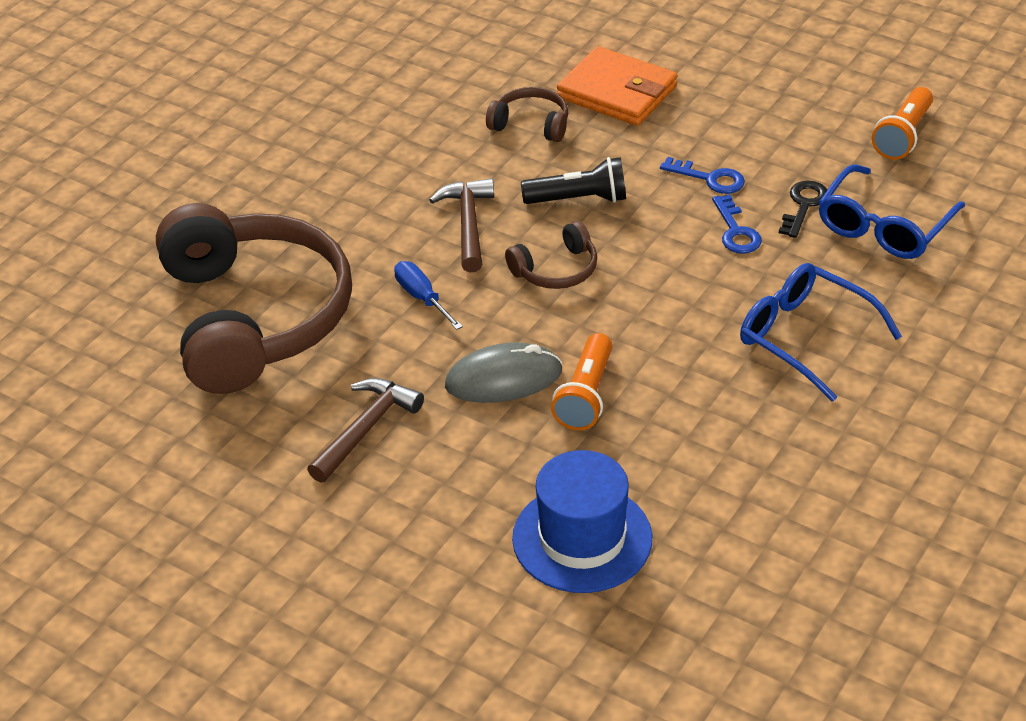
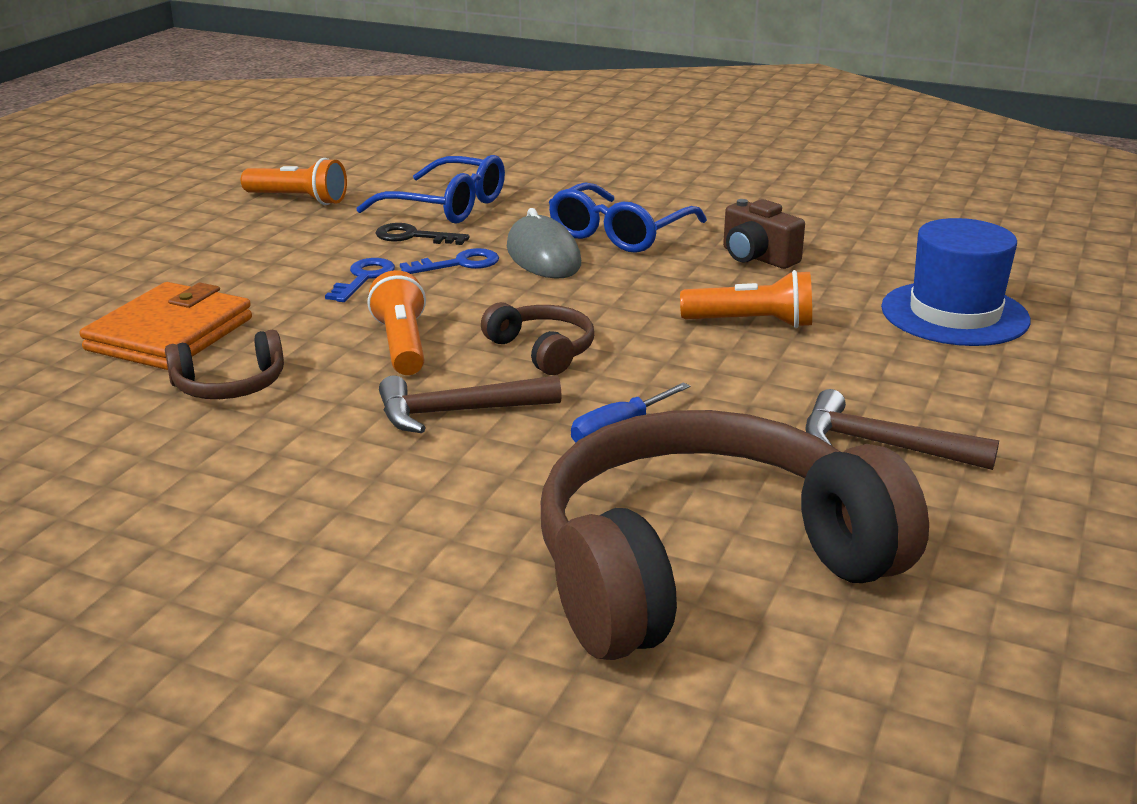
camera: 100 degrees left, 15 degrees down
grey mouse [445,342,562,403] -> grey mouse moved to [507,208,581,279]
brown headphones [486,87,568,142] -> brown headphones turned 120 degrees counterclockwise [165,329,284,399]
black flashlight [521,157,626,204] -> orange flashlight [367,270,426,375]
none -> brown camera [723,199,805,269]

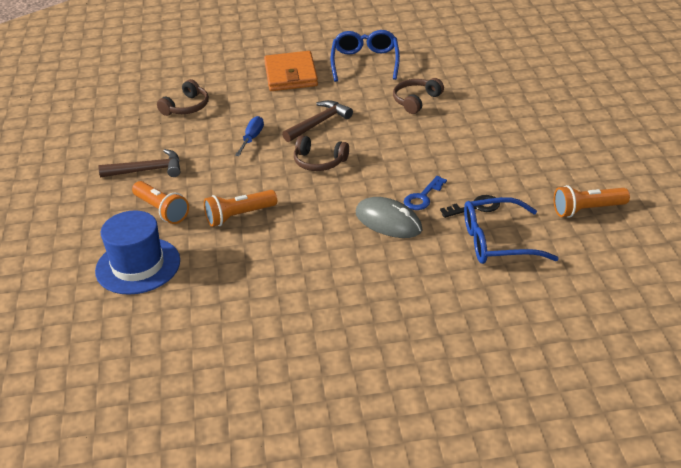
camera: 150 degrees right, 10 degrees up
orange wallet [79,282,252,370] -> orange wallet moved to [264,51,318,91]
blue key [325,258,395,302] -> none
orange flashlight [367,270,426,375] -> orange flashlight moved to [132,181,189,224]
brown headphones [541,410,929,660] -> brown headphones [157,79,209,116], size x0.41
blue glasses [549,182,707,253] -> blue glasses moved to [330,30,400,82]
brown camera [723,199,805,269] -> none

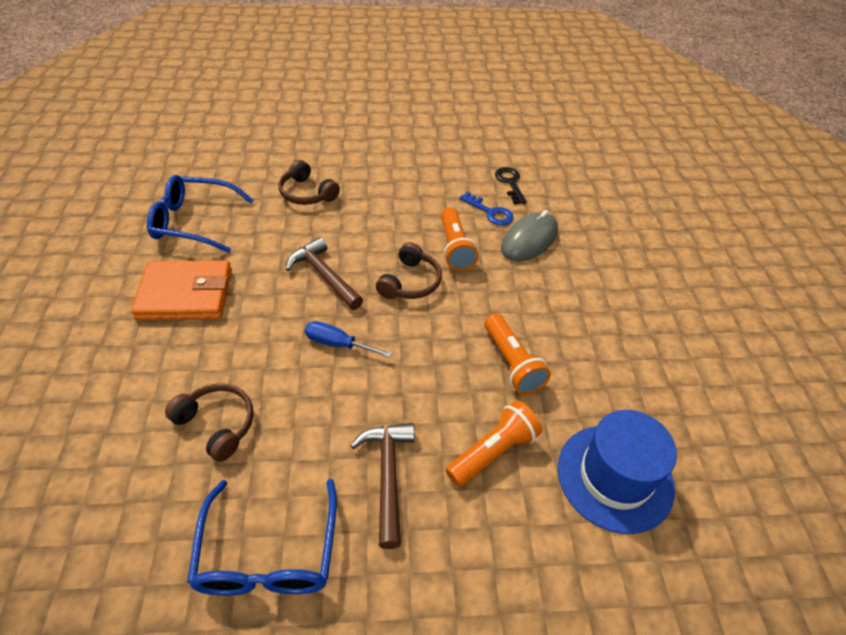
camera: 90 degrees left, 10 degrees up
blue glasses [464,197,559,264] -> blue glasses moved to [187,479,337,596]
orange flashlight [554,185,630,218] -> orange flashlight moved to [441,207,479,271]

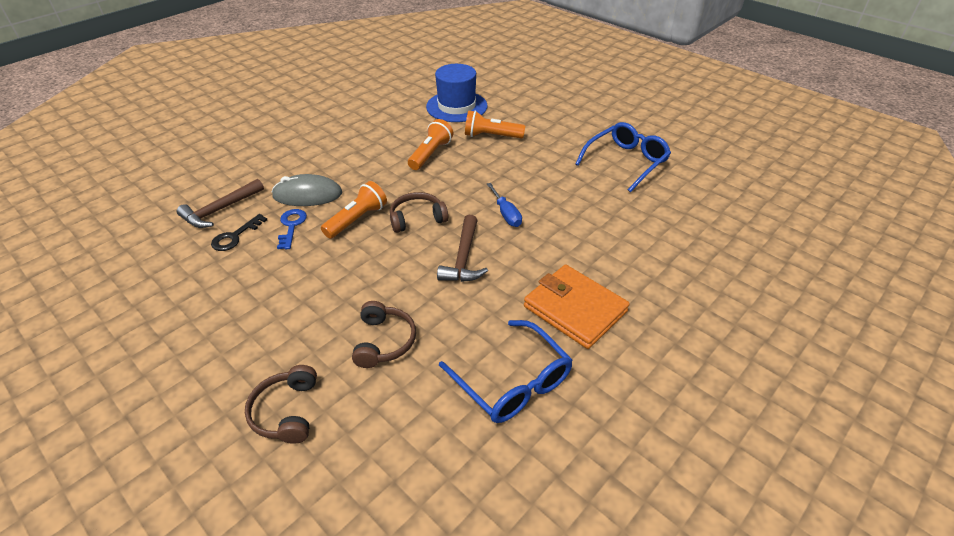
camera: 130 degrees left, 5 degrees down
brown headphones [165,383,254,462] -> brown headphones moved to [245,365,317,444]
brown hammer [350,423,415,549] -> brown hammer moved to [177,179,264,228]

